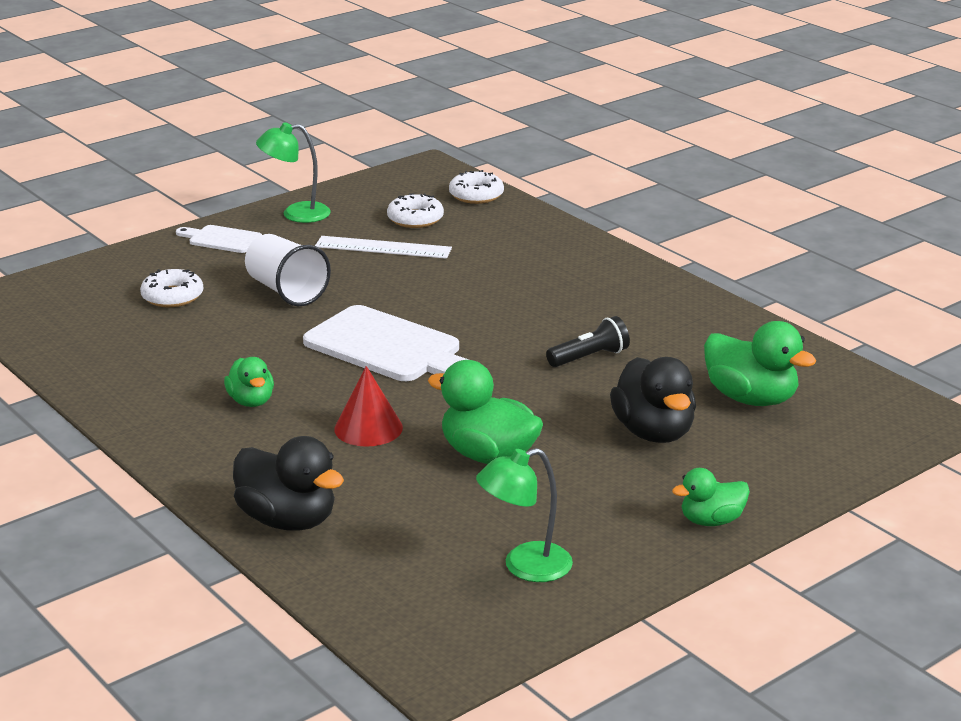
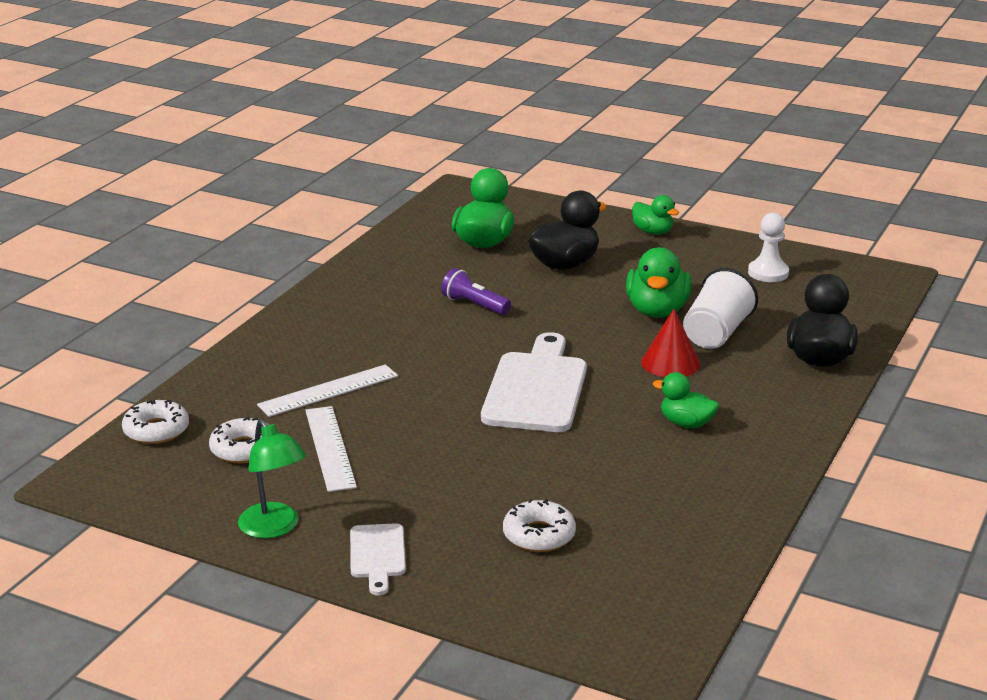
camera: 115 degrees left, 0 degrees up
green duck [224,357,274,407] -> green duck turned 105 degrees counterclockwise [653,372,719,428]
white cup [245,234,331,306] -> white cup moved to [683,268,758,349]
green lamp [476,448,573,582] -> white pawn [748,213,789,282]
black flashlight [546,316,630,367] -> purple flashlight [441,268,511,315]
none -> white ruler [257,364,398,417]

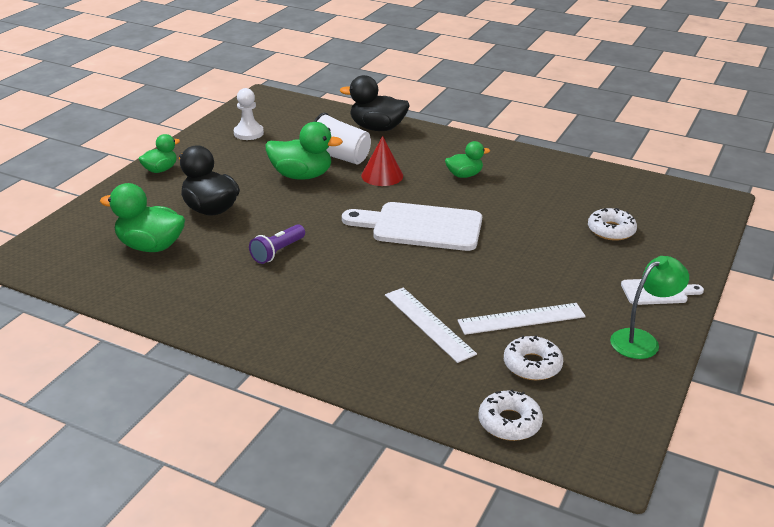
camera: 90 degrees left, 5 degrees up
green duck [653,372,719,428] -> green duck turned 135 degrees counterclockwise [445,141,490,178]

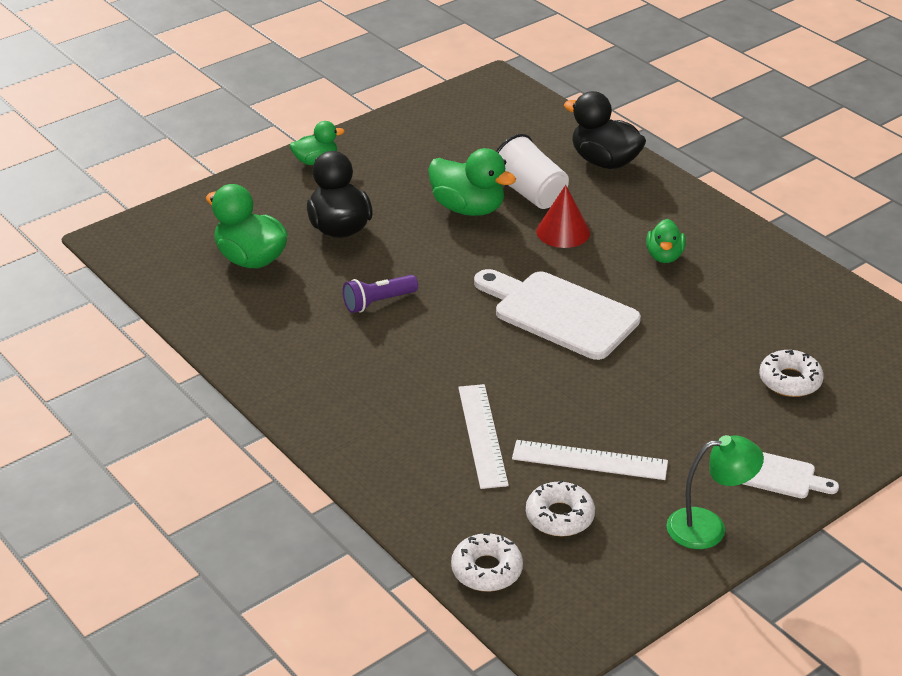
camera: 25 degrees right, 5 degrees up
white pawn [234,88,264,140] -> none
green duck [445,141,490,178] -> green duck turned 90 degrees clockwise [646,219,686,263]

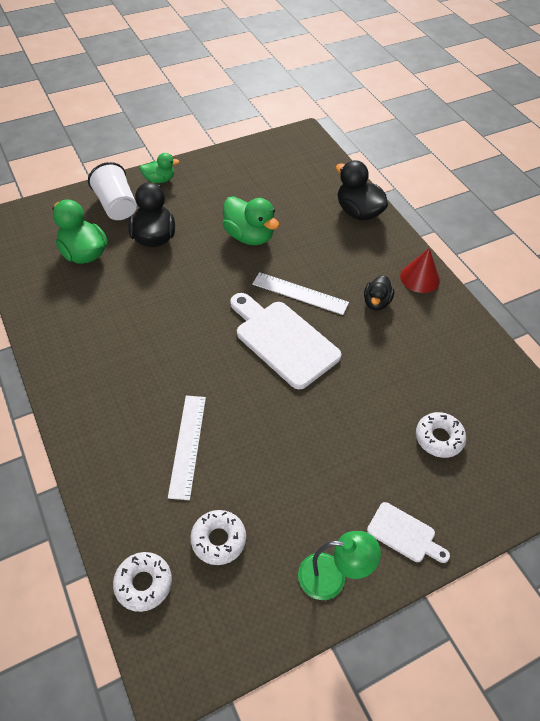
camera: 10 degrees right, 15 degrees up
purple flashlight [343,275,418,313] -> none
white cup [496,134,569,209] -> white cup moved to [88,162,137,220]
white ruler [512,440,668,480] -> white ruler moved to [252,272,349,315]
red cone [536,185,590,248] -> red cone moved to [400,248,440,293]
green duck [646,219,686,263] -> black duck [364,275,394,311]

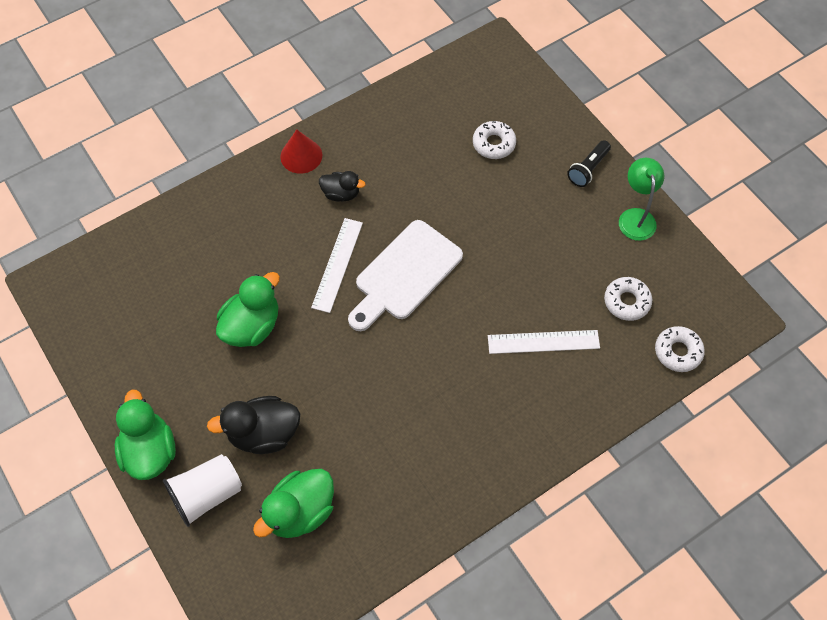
camera: 95 degrees left, 10 degrees up
green duck [140,153,180,183] -> green duck [115,389,176,480], size x1.65
black duck [336,160,388,220] -> none
white cutting board [367,502,450,563] -> black flashlight [567,140,611,187]

